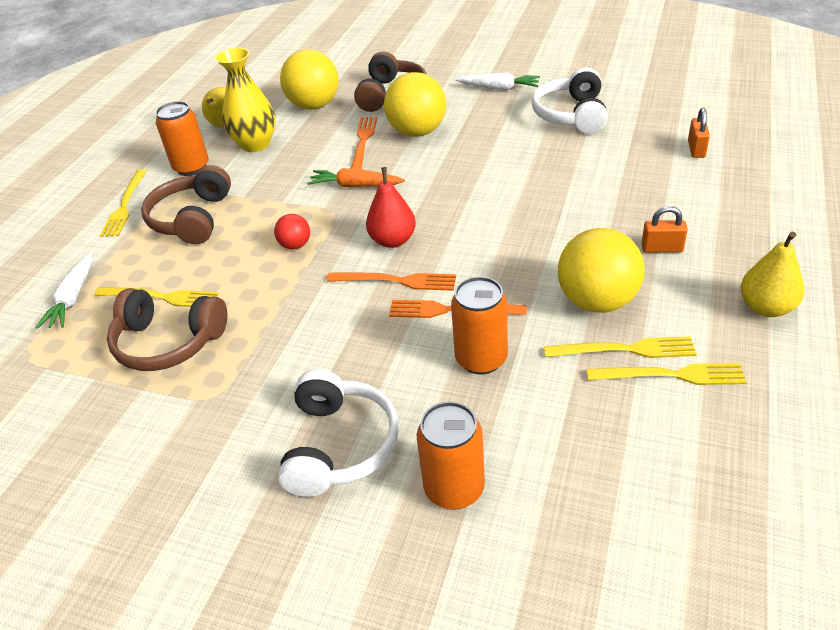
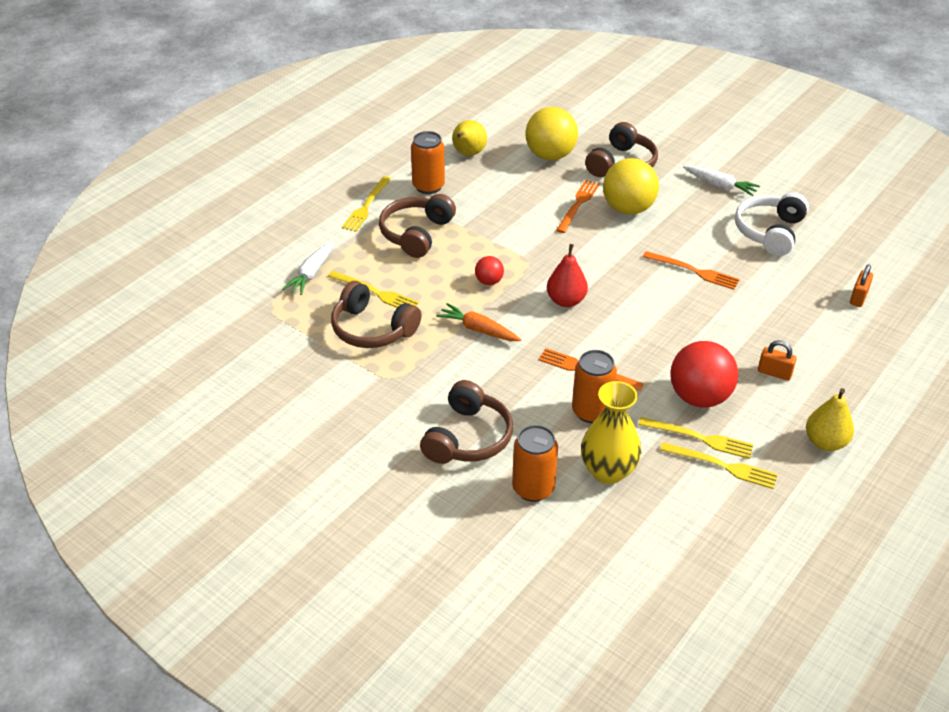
camera: 15 degrees right, 0 degrees up
yellow vase [215,48,276,152] -> yellow vase moved to [581,381,641,484]
white headphones [278,369,399,497] -> brown headphones [420,380,513,464]
orange carrot [307,168,405,187] -> orange carrot moved to [436,303,521,341]
orange fork [327,273,456,291] -> orange fork moved to [643,251,740,290]
yellow ball [558,228,644,313] -> red ball [670,341,738,408]

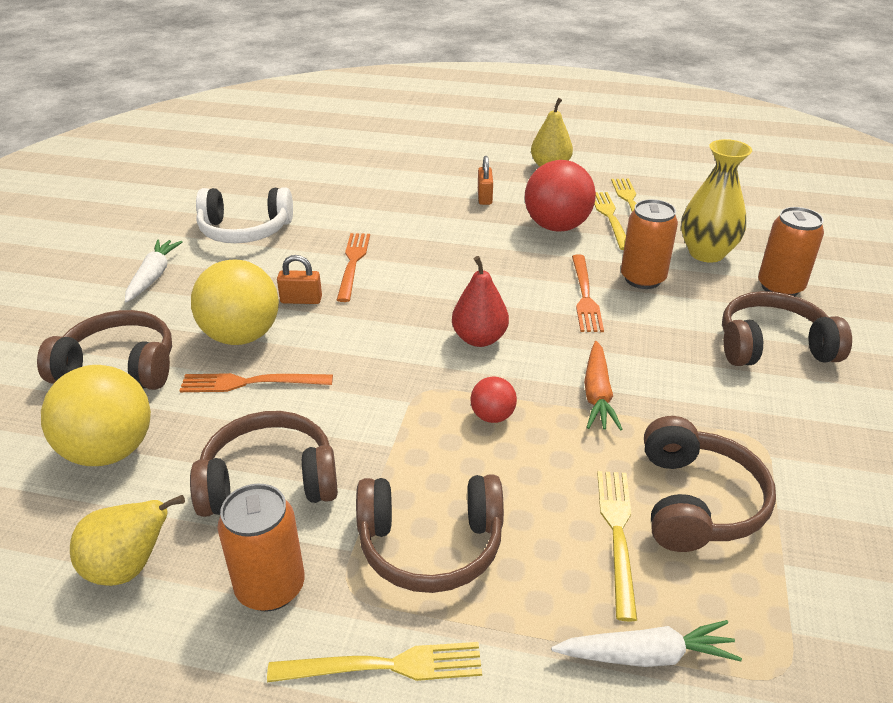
camera: 115 degrees left, 5 degrees down
orange padlock [850,264,873,307] -> orange padlock moved to [277,255,322,304]
none -> brown headphones [190,411,338,517]

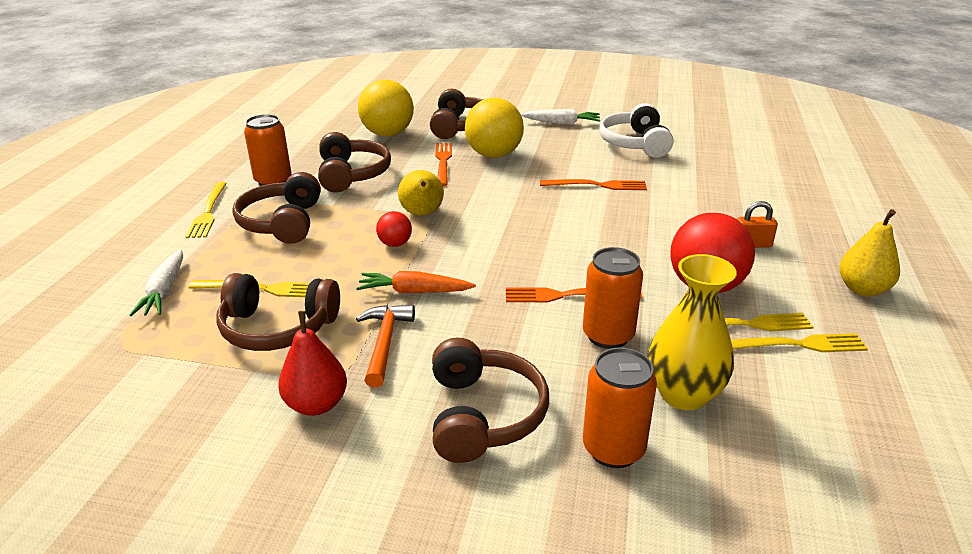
camera: 90 degrees right, 5 degrees down
yellow pear [70,495,185,586] -> yellow pear moved to [398,170,444,216]
orange padlock [277,255,322,304] -> none
red pear [452,256,509,347] -> red pear moved to [278,311,347,416]
none -> orange hammer [356,305,415,388]

